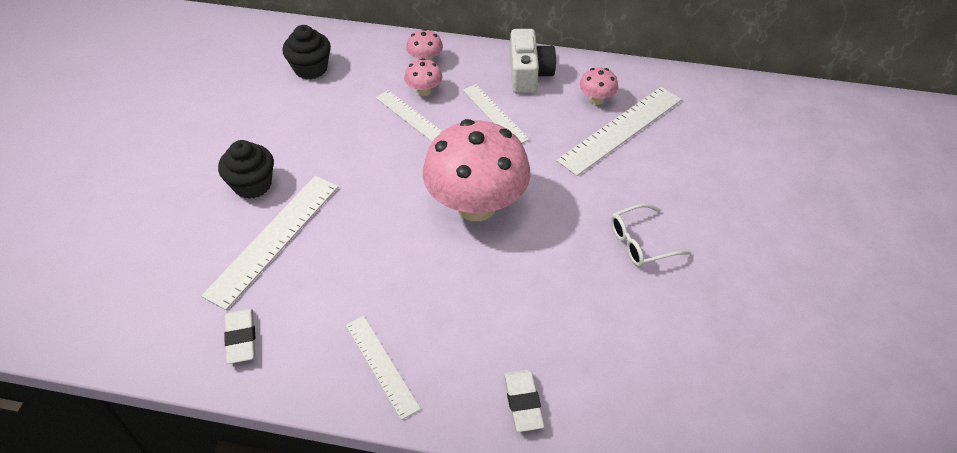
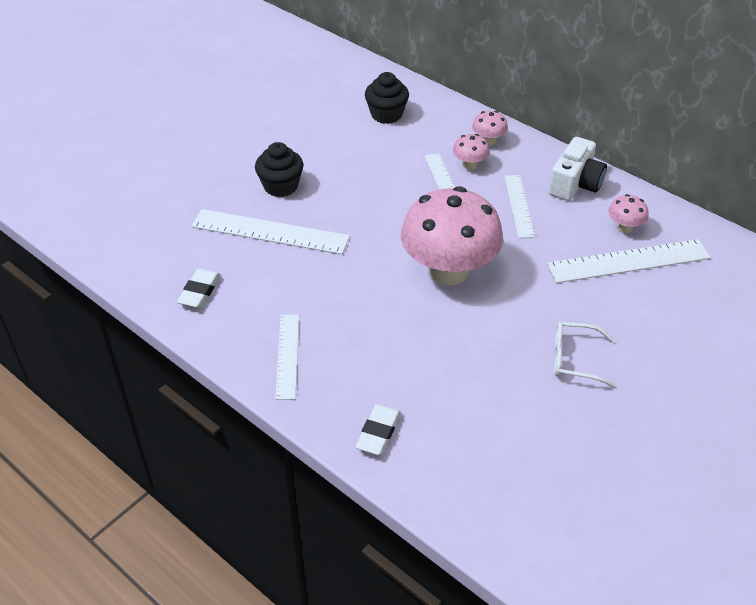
camera: 30 degrees right, 5 degrees down
white ruler [201,176,338,310] -> white ruler turned 45 degrees clockwise [191,209,350,255]

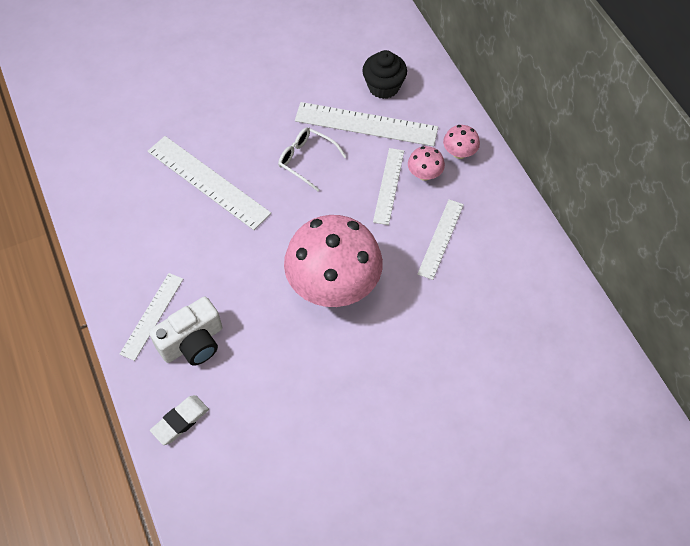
camera: 25 degrees right, 15 degrees up
white eraser [177,269,221,308] -> none
black cupcake [255,142,303,197] -> none
white ruler [547,239,711,283] -> white ruler moved to [295,102,438,146]
white camera [549,137,607,201] -> white camera moved to [149,297,222,366]
white glasses [554,322,616,387] -> white glasses moved to [278,127,347,191]
pink mushroom [608,194,649,233] -> none

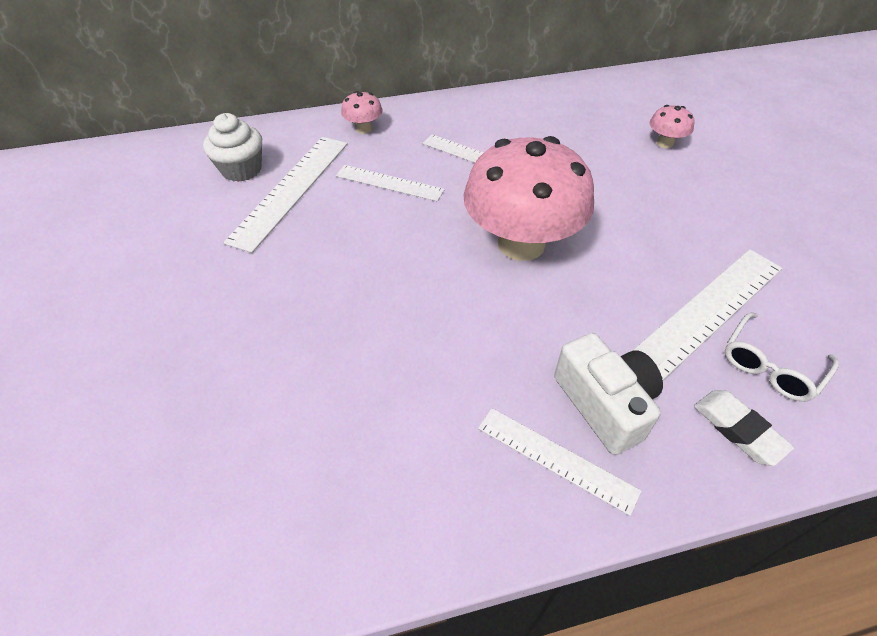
camera: 80 degrees left, 10 degrees down
white ruler [147,136,271,230] -> white ruler moved to [632,249,783,380]
white glasses [278,127,347,191] -> white glasses moved to [725,312,839,402]
black cupcake [362,50,407,99] -> white cupcake [203,113,262,182]
pink mushroom [408,146,445,181] -> pink mushroom moved to [650,105,695,148]

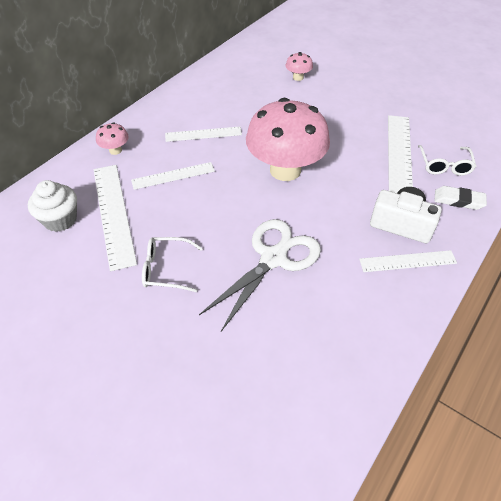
camera: 40 degrees left, 0 degrees up
none -> white glasses [142,237,203,292]
none -> white scissors [199,219,321,331]

